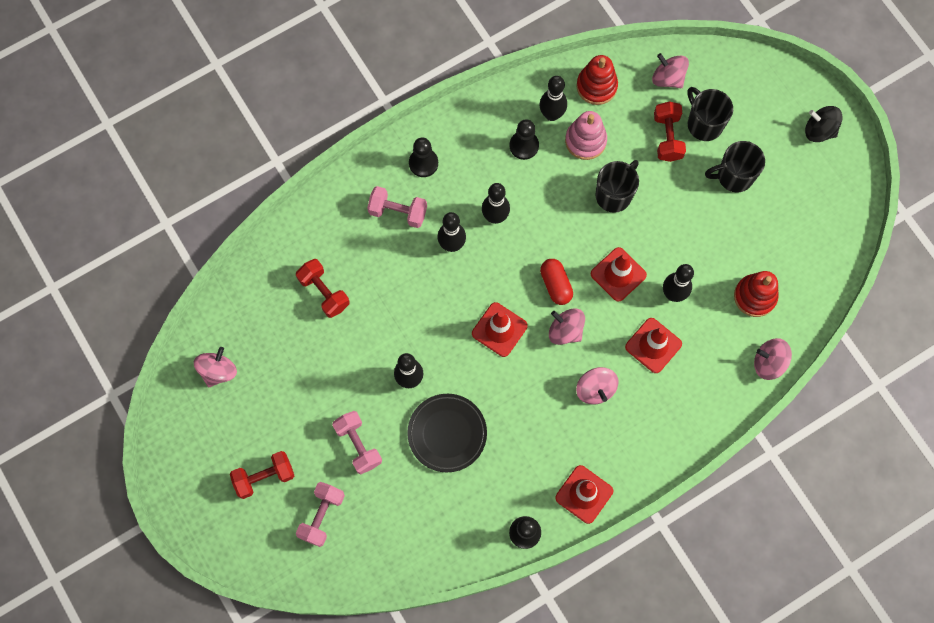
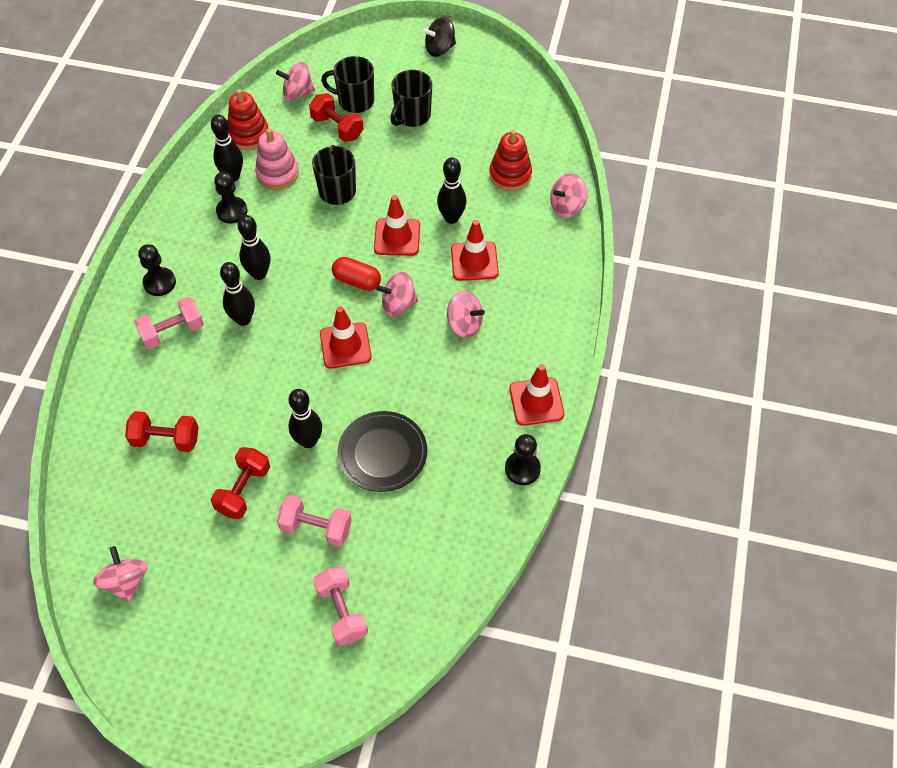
camera: 45 degrees left, 15 degrees down
red dumbbell [230,451,294,499] -> red dumbbell moved to [211,447,270,519]

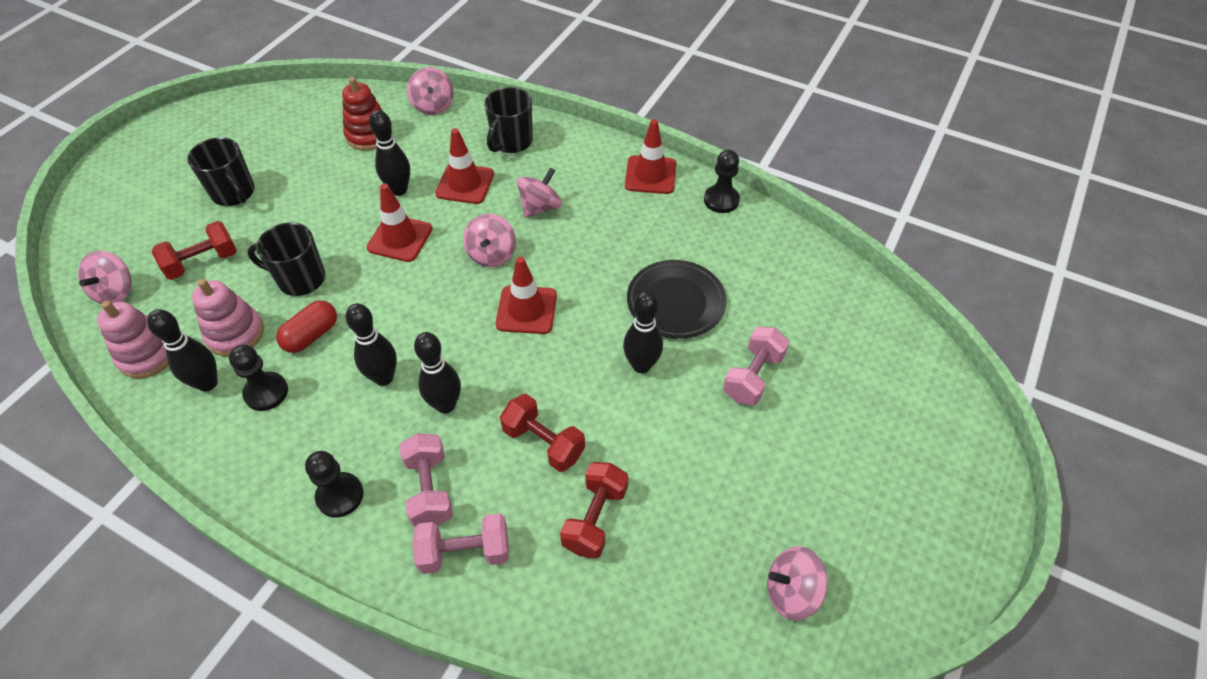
camera: 75 degrees left, 5 degrees down
red dumbbell [211,447,270,519] -> red dumbbell moved to [500,394,585,472]
red stacking toy [228,89,268,150] -> pink stacking toy [97,301,169,378]
pink dumbbell [313,566,368,646] -> pink dumbbell moved to [412,513,509,574]
black mug [321,56,374,113] -> black mug moved to [484,87,533,153]
red capsule [332,257,381,291] -> red capsule moved to [276,300,337,353]
black spinning top [423,17,456,57] -> none

